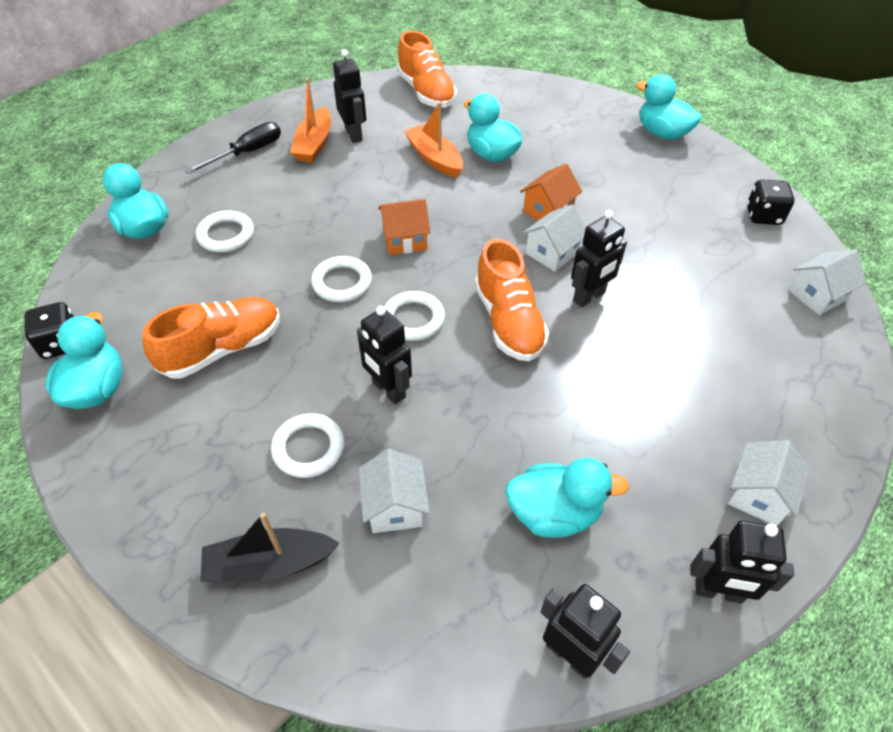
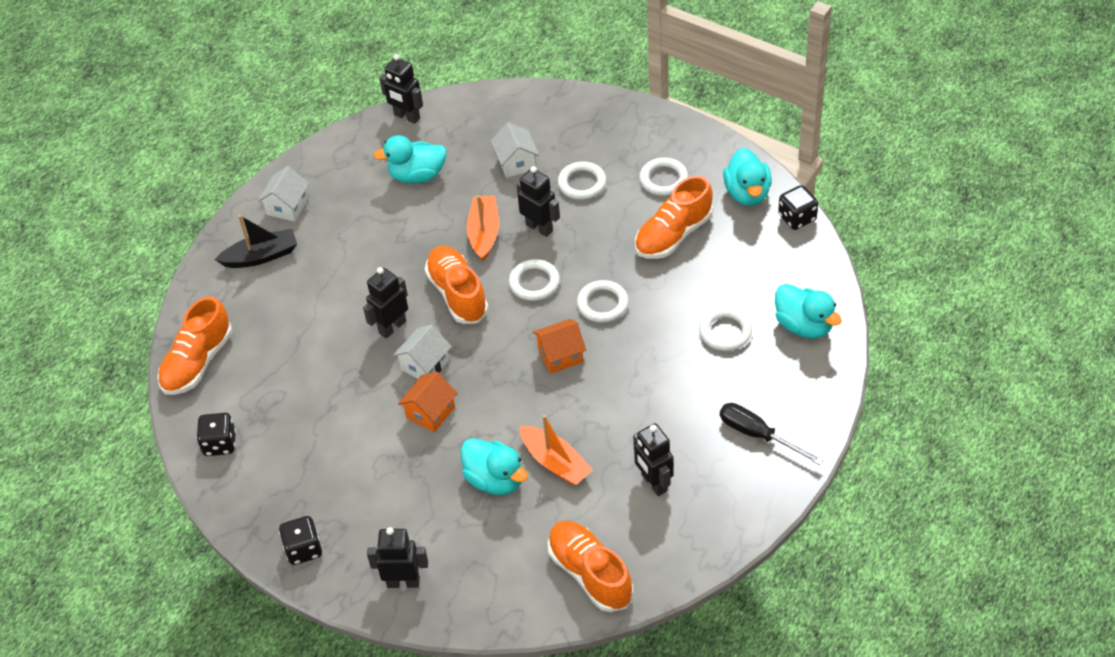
camera: 175 degrees right, 0 degrees up
black screwdriver [185,122,281,174] -> black screwdriver turned 90 degrees clockwise [720,403,823,465]
black boat [200,513,340,582] -> black boat moved to [215,215,297,268]
orange boat [290,78,331,163] -> orange boat moved to [467,195,499,261]
turquoise duck [636,74,702,140] -> black dice [279,516,322,565]
black robot [690,521,794,604] -> black robot moved to [367,527,428,588]
white house [789,249,867,315] -> orange shoe [158,296,232,395]
none -> white ring [639,158,688,196]

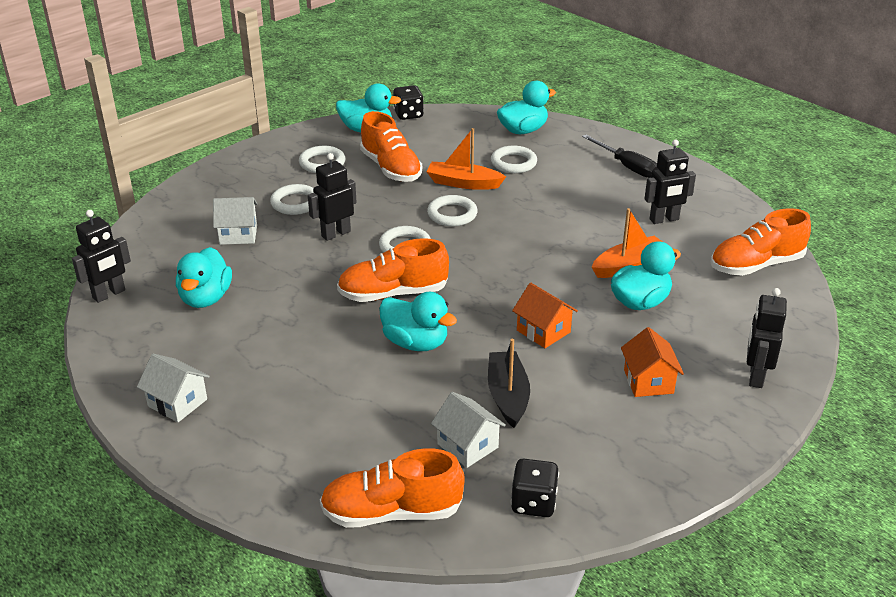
camera: 80 degrees left, 15 degrees down
orange shoe [158,296,232,395] -> orange shoe turned 135 degrees clockwise [320,448,465,528]
black boat [215,215,297,268] -> black boat moved to [488,339,530,428]
black dice [279,516,322,565] -> none
black robot [363,267,408,338] -> turquoise duck [379,292,457,351]
white house [393,325,452,379] -> white house moved to [431,392,506,468]
orange boat [467,195,499,261] -> orange boat moved to [426,128,506,190]
orange house [533,319,586,374] -> orange house moved to [621,327,684,397]
black screwdriver [720,403,823,465] -> black screwdriver turned 90 degrees counterclockwise [582,135,658,178]

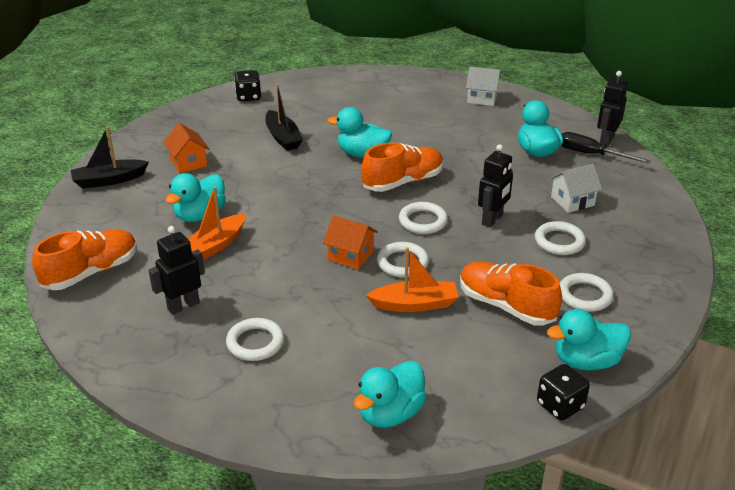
camera: 160 degrees right, 0 degrees up
orange shoe [320,448,465,528] -> none
white house [431,392,506,468] -> none
white ring [491,145,537,173] -> white ring moved to [226,318,284,361]
orange house [512,283,578,348] -> orange house moved to [323,215,378,270]
black screwdriver [582,135,658,178] -> black screwdriver moved to [562,132,651,164]
black robot [747,288,787,388] -> black boat [71,126,149,189]

